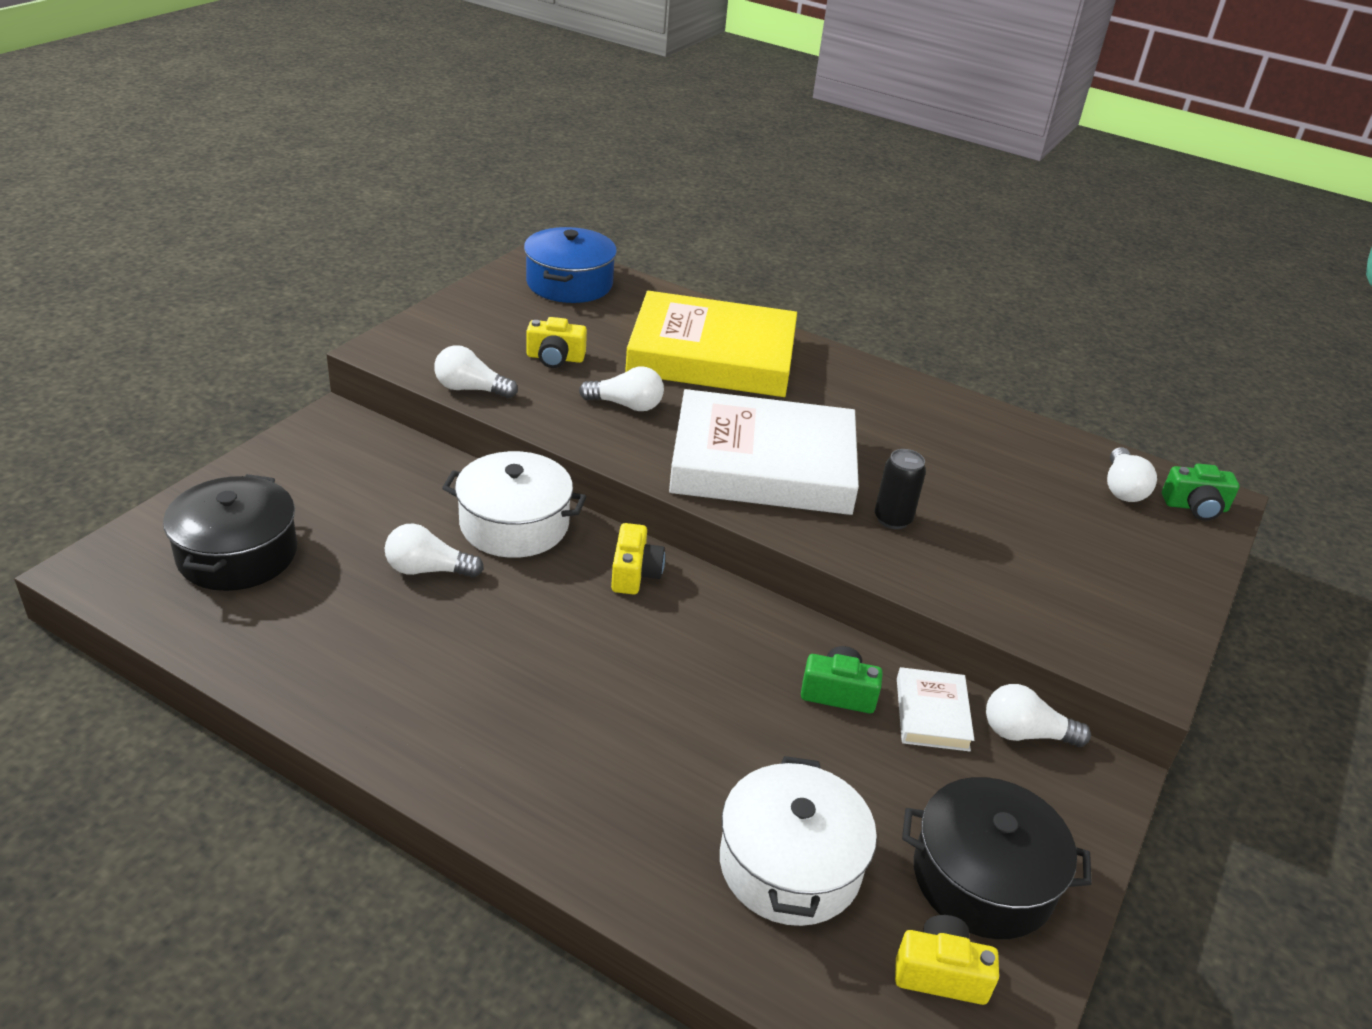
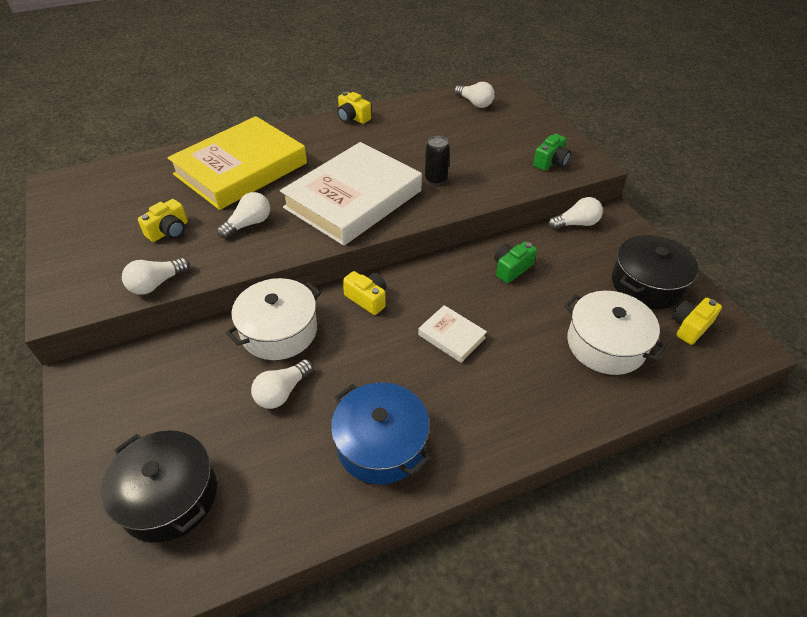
camera: 50 degrees left, 10 degrees up
blue pot [524,227,617,303] -> blue pot moved to [331,382,430,485]
white book [897,667,974,751] -> white book moved to [418,305,487,363]
white light bulb [986,684,1091,747] -> white light bulb turned 150 degrees counterclockwise [548,197,603,230]
green camera [1162,463,1240,521] -> green camera moved to [533,134,571,171]
none -> yellow camera [337,92,371,124]

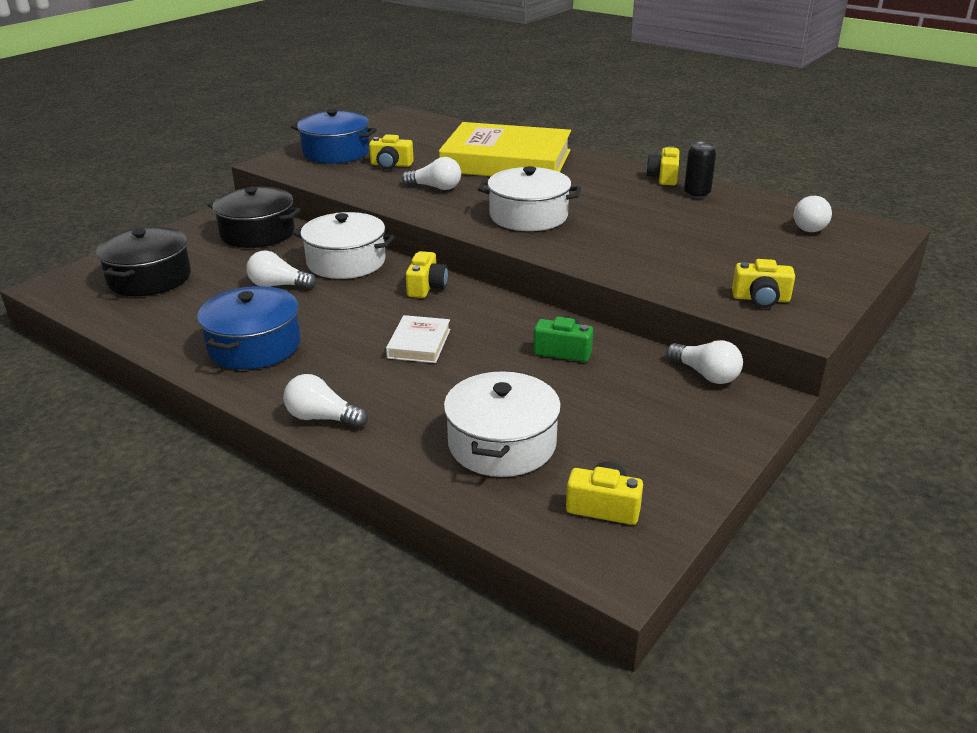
camera: 60 degrees right, 15 degrees down
white light bulb [122,258,190,295] -> white light bulb moved to [283,374,368,428]
white book [280,142,422,246] -> white pot [478,166,581,231]
black can [425,136,450,185] -> black can moved to [684,141,716,199]
green camera [533,134,571,171] -> yellow camera [732,259,795,308]
black pot [612,235,698,309] -> black pot moved to [208,187,301,248]
none -> blue pot [291,109,377,163]

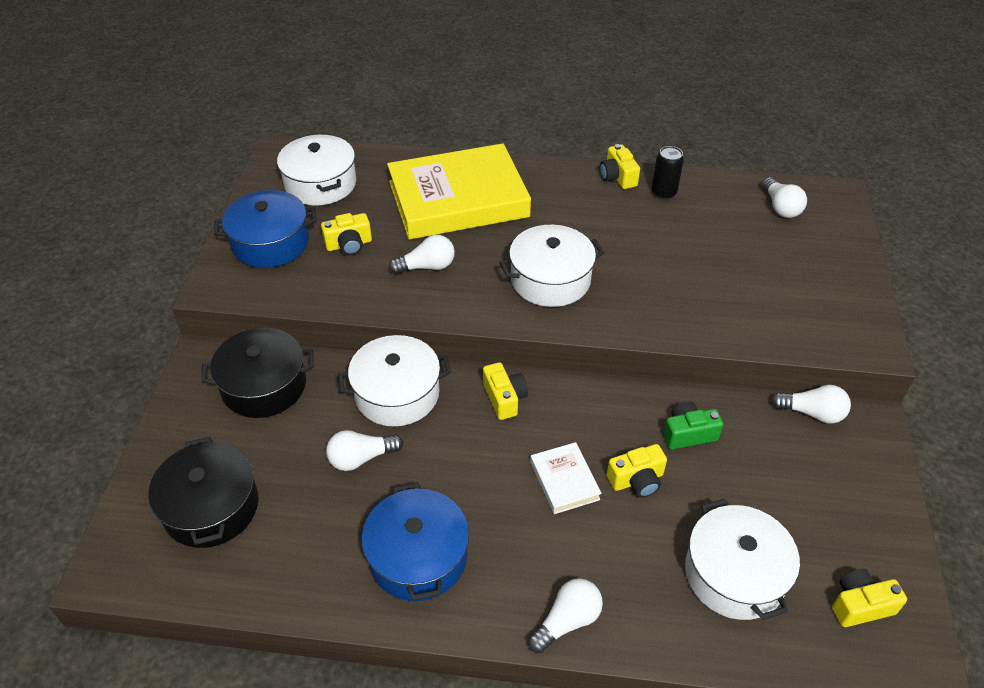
camera: 30 degrees left, 15 degrees up
white light bulb [283,374,368,428] -> white light bulb turned 150 degrees clockwise [528,578,603,653]
yellow camera [732,259,795,308] -> yellow camera moved to [607,444,667,498]
none -> white pot [277,135,356,206]

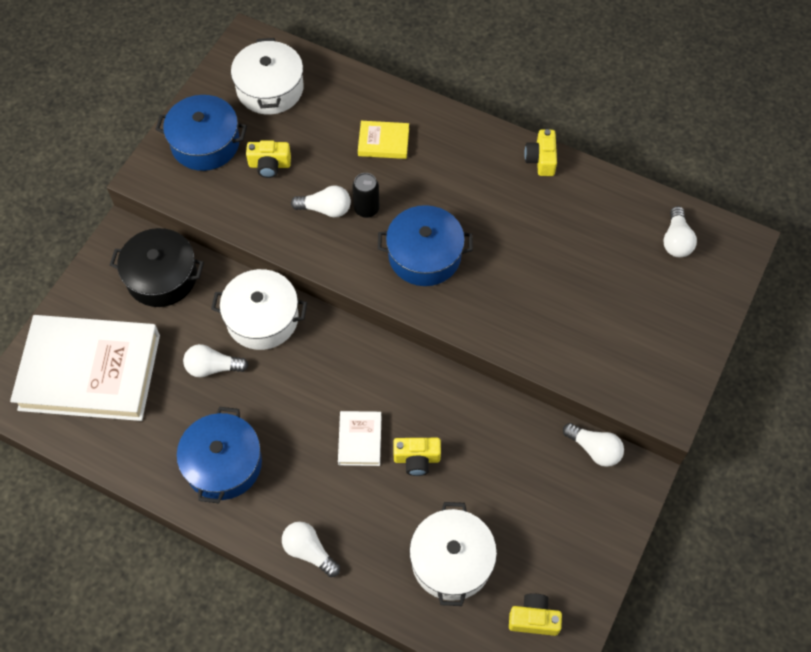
camera: 20 degrees right, 15 degrees up
black pot [148,437,258,548] -> white book [10,315,160,421]
yellow book [387,143,531,240] -> yellow book [358,121,409,159], size x0.42
yellow camera [483,362,528,420] -> none
white pot [500,225,604,307] -> blue pot [378,205,473,286]
white light bulb [528,578,603,653] -> white light bulb turned 120 degrees counterclockwise [282,521,340,577]
black can [652,146,684,200] -> black can moved to [352,173,379,218]
green camera [663,401,723,450] -> none

